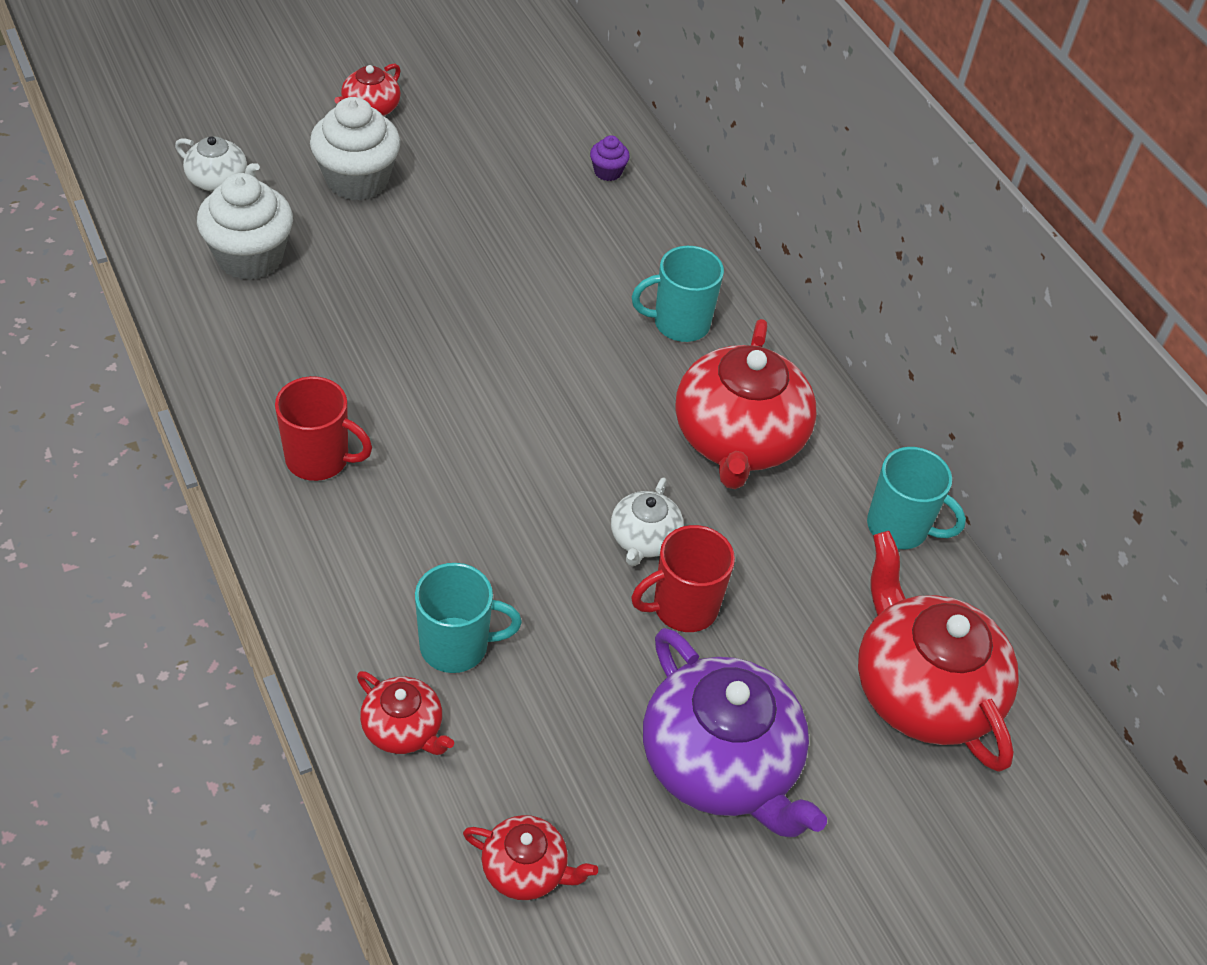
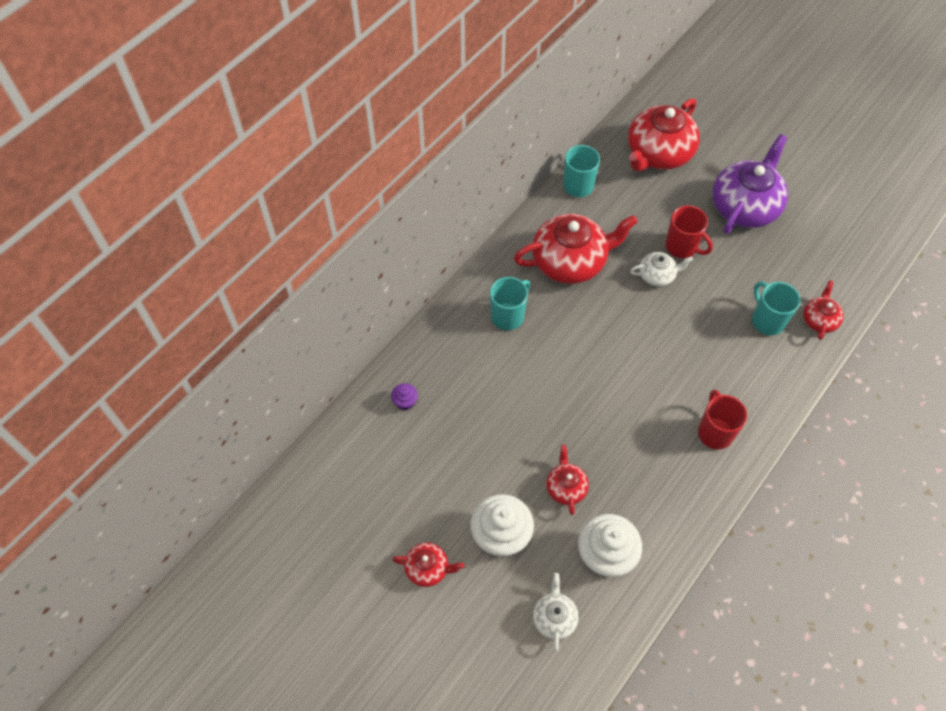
camera: 110 degrees left, 10 degrees up
red teapot [463,815,598,900] -> red teapot moved to [546,445,589,515]
turquoise mug [632,246,724,342] -> turquoise mug turned 105 degrees counterclockwise [490,277,531,330]

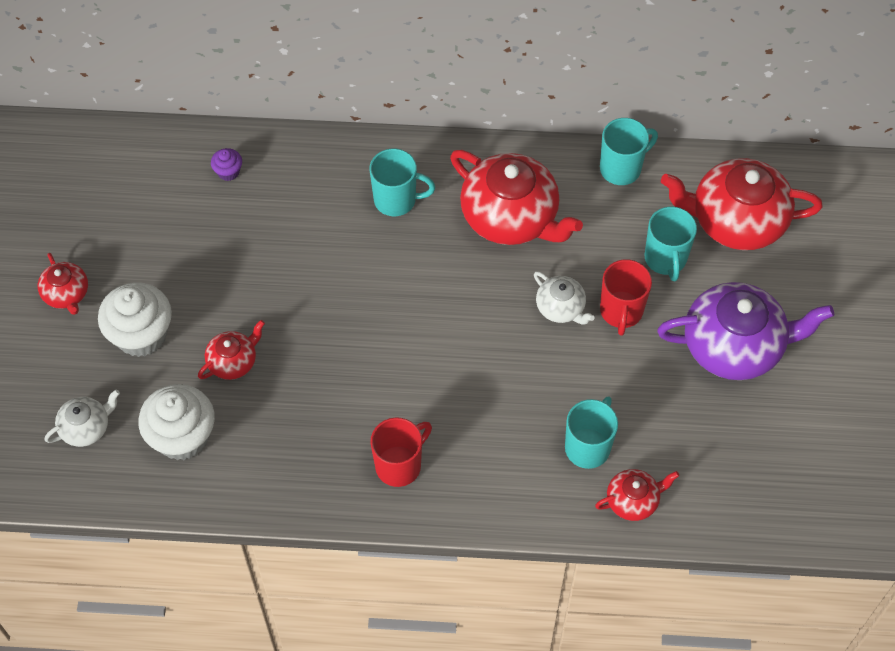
camera: 55 degrees right, 0 degrees up
none -> turquoise mug [645,207,697,281]

